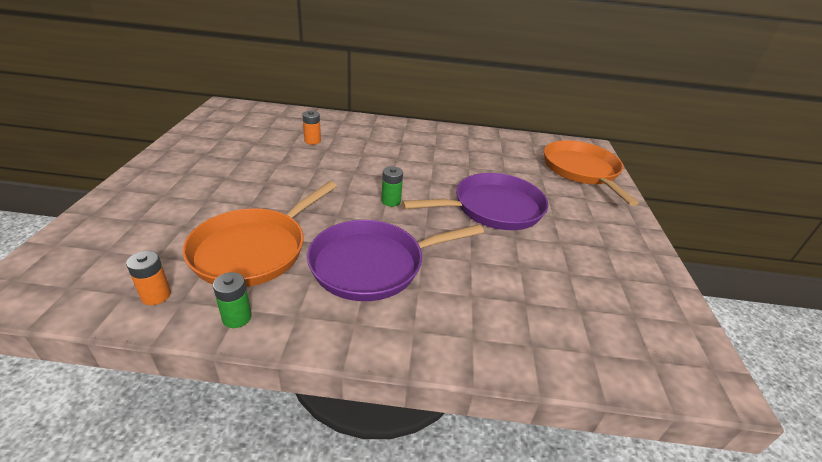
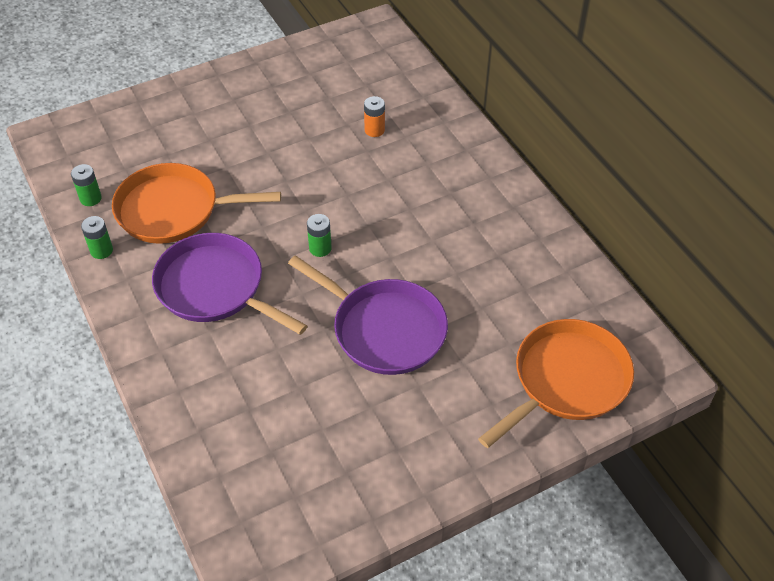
camera: 60 degrees right, 15 degrees up
orange battery [126,251,171,305] -> green battery [71,164,102,206]

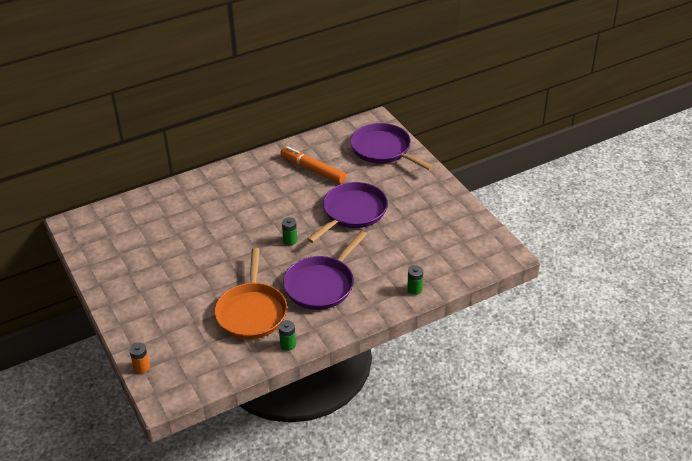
camera: 90 degrees left, 10 degrees down
green battery [71,164,102,206] -> green battery moved to [407,266,423,295]
orange battery [364,96,385,137] -> orange battery moved to [129,343,150,373]
orange pan [478,319,634,448] -> purple pan [350,123,434,171]
none -> orange marker [280,146,346,184]

